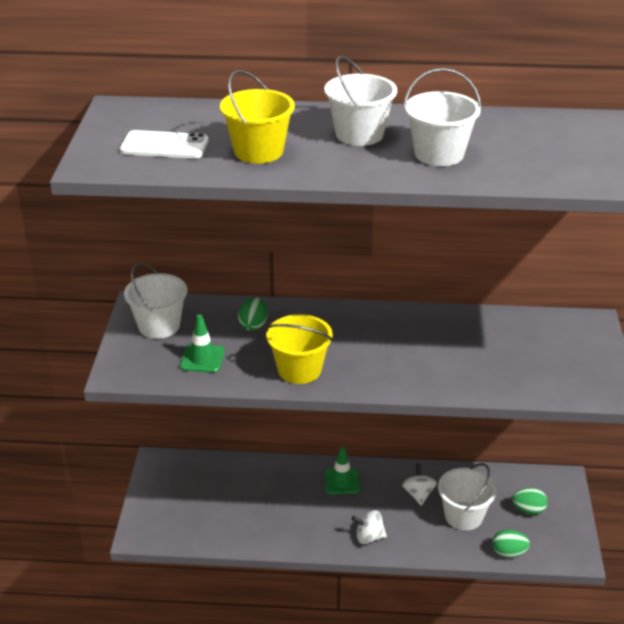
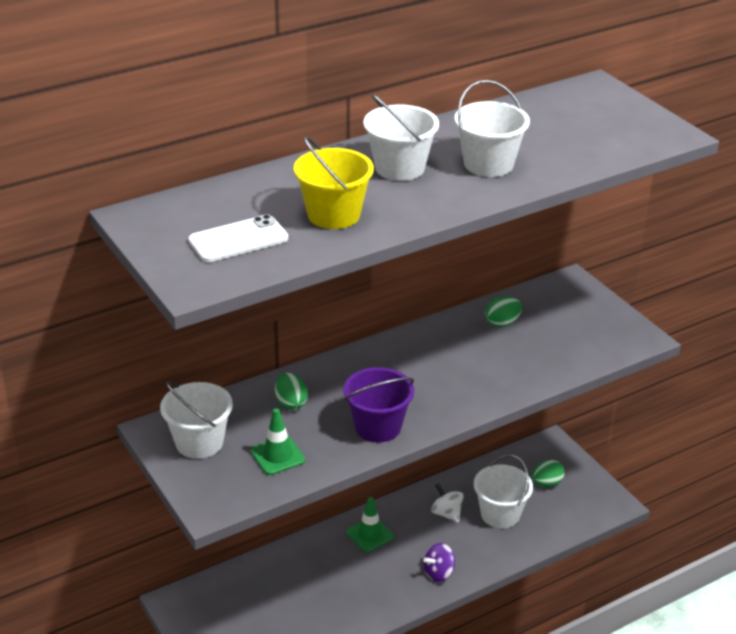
camera: 35 degrees left, 0 degrees up
yellow bucket [266,314,333,384] -> purple bucket [343,367,414,442]
white spinning top [351,510,387,544] -> purple spinning top [423,543,455,582]
green egg [492,530,530,558] -> green egg moved to [485,296,522,327]

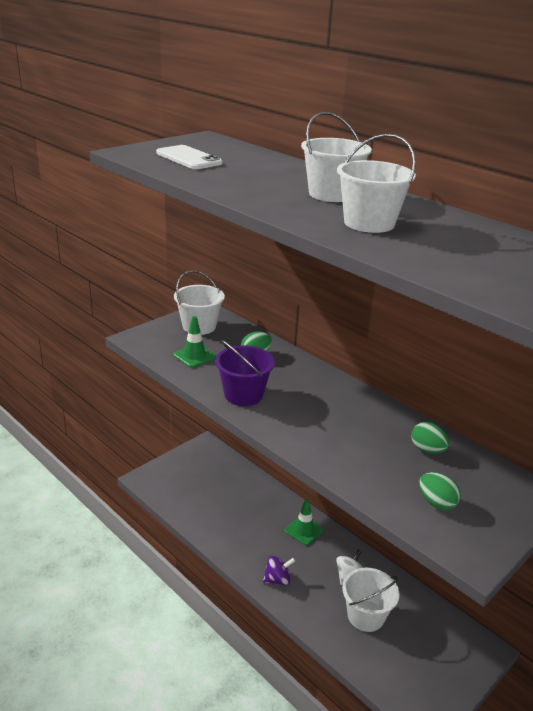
camera: 75 degrees right, 5 degrees down
yellow bucket [294,136,374,229] -> none
purple spinning top [423,543,455,582] -> purple spinning top turned 120 degrees clockwise [263,556,295,586]
green egg [532,460,565,487] -> green egg moved to [419,472,461,510]

